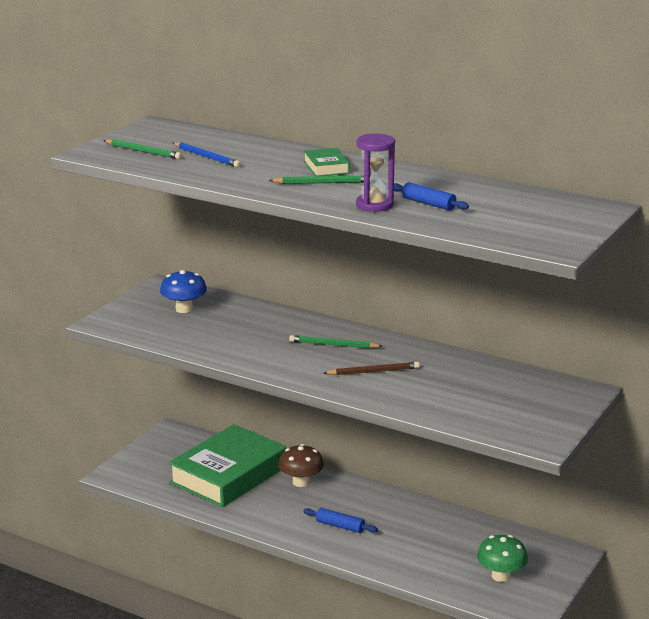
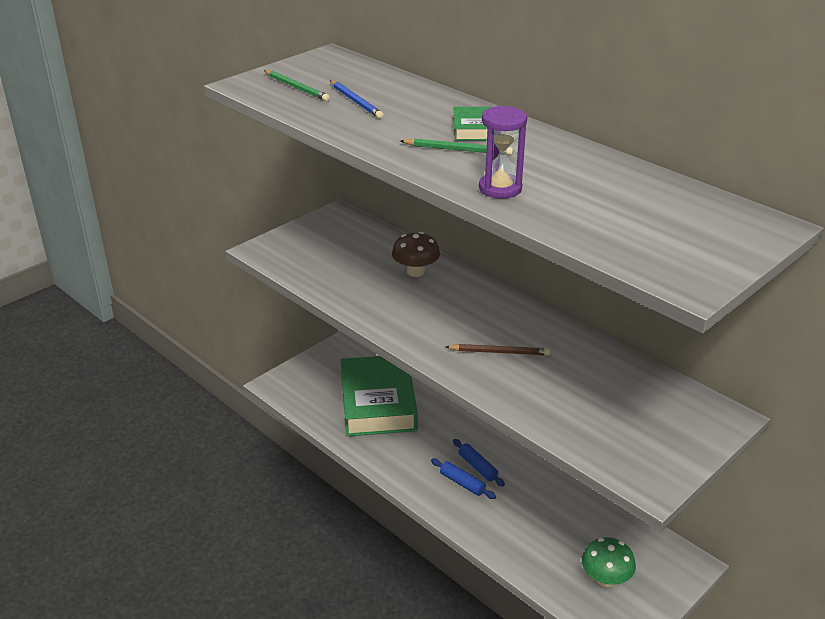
camera: 15 degrees right, 10 degrees up
blue mushroom [160,270,207,313] -> none
green book [168,424,286,507] -> green book turned 60 degrees counterclockwise [341,356,418,436]
brown mushroom [278,444,324,487] -> brown mushroom moved to [392,232,440,277]
green pencil [289,335,383,348] -> none
blue rolling pin [394,182,469,211] -> blue rolling pin moved to [453,439,505,487]

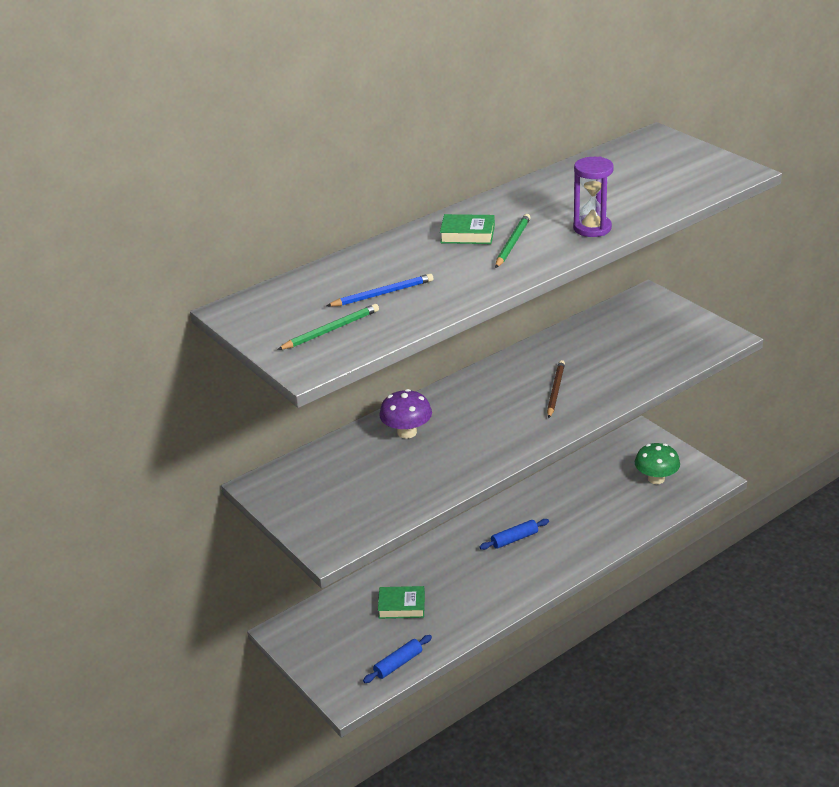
camera: 80 degrees left, 0 degrees up
green book [341,356,418,436] -> green book [378,586,425,619], size x0.43
brown mushroom [392,232,440,277] -> purple mushroom [379,389,432,439]
blue rolling pin [431,459,496,499] -> blue rolling pin moved to [363,635,432,683]

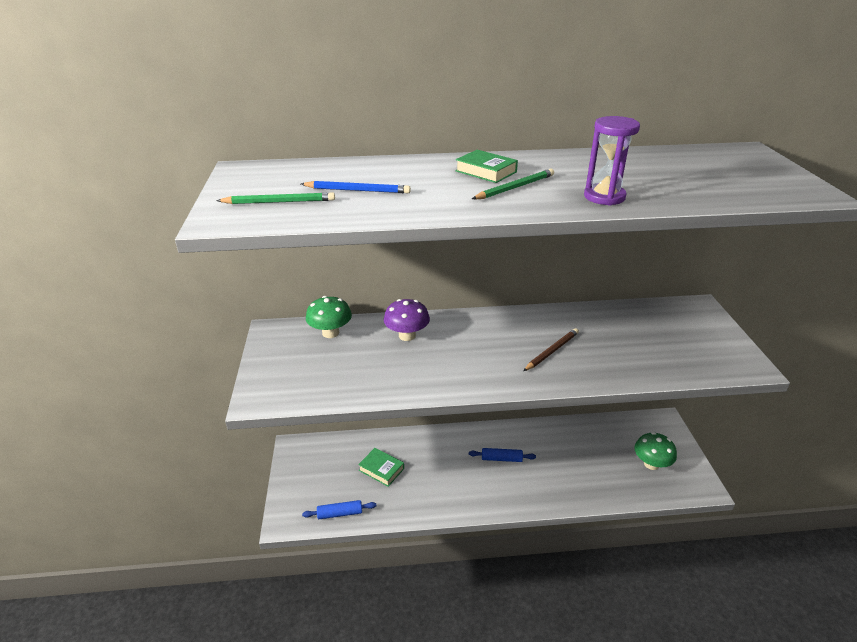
camera: 30 degrees right, 0 degrees up
none -> green mushroom [306,296,352,338]

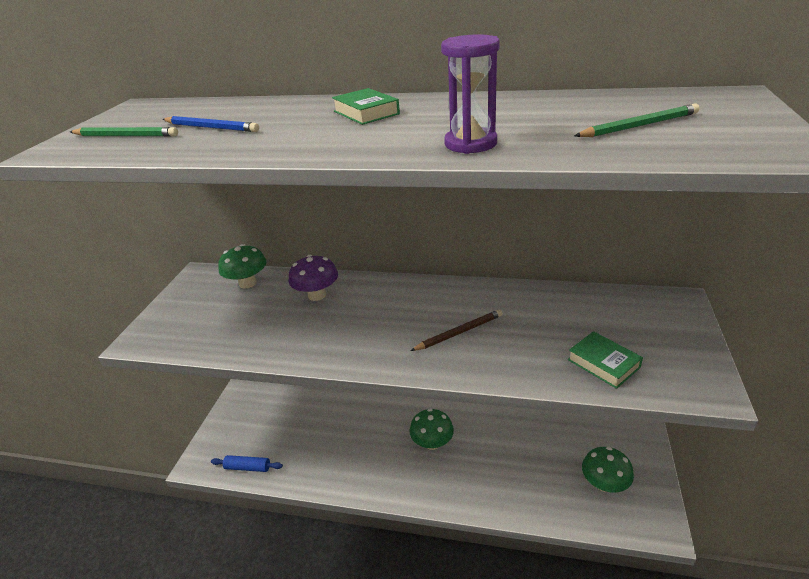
camera: 20 degrees right, 0 degrees up
green book [358,448,404,487] -> green book moved to [568,331,643,389]
blue rolling pin [469,448,536,462] -> green mushroom [409,409,454,450]
green pencil [472,169,554,199] -> green pencil moved to [574,104,700,137]

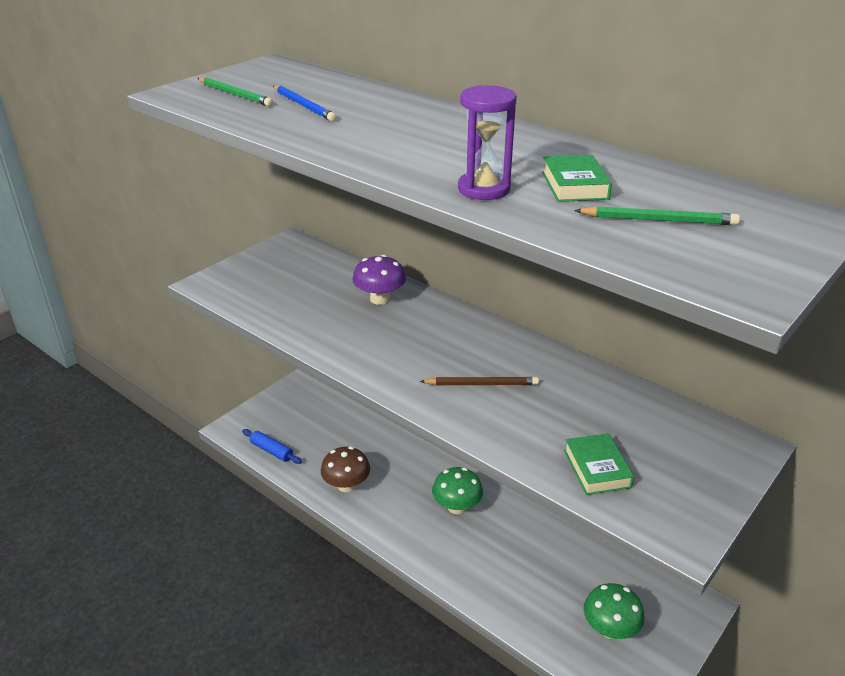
camera: 25 degrees right, 0 degrees up
green mushroom [218,244,267,289] -> none
green book [332,88,400,125] -> green book moved to [542,155,612,202]
none -> brown mushroom [321,446,370,492]

